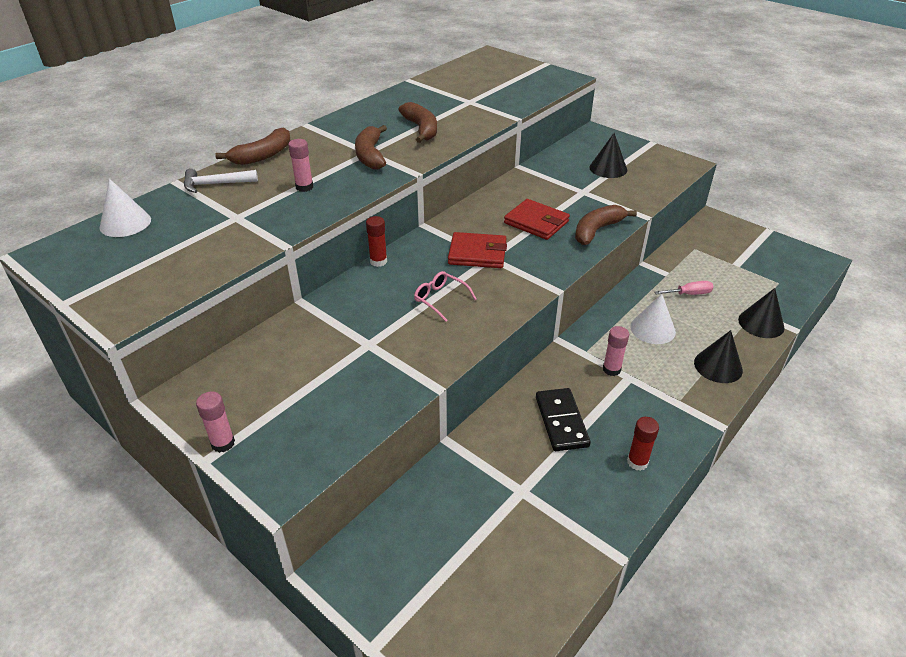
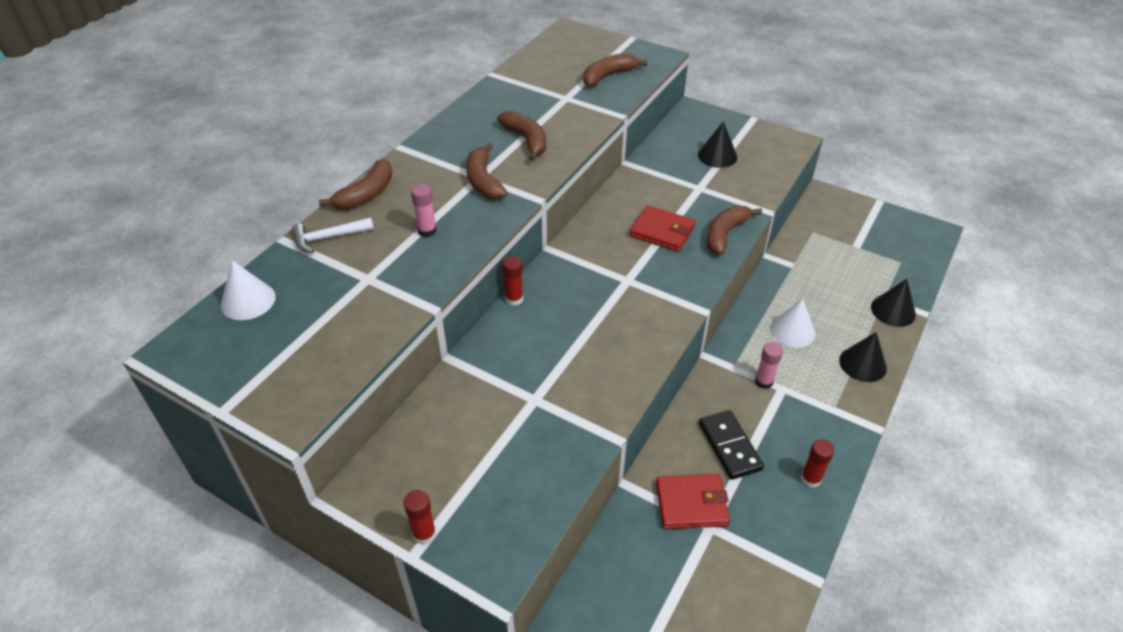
camera: 10 degrees left, 5 degrees up
pink glue stick [196,391,235,453] -> red glue stick [404,490,436,545]
pink glasses [414,271,477,322] -> none
red wallet [448,232,507,268] -> red wallet moved to [656,474,730,529]
pink screwdriver [655,281,714,295] -> none
none -> brown banana [583,53,647,87]

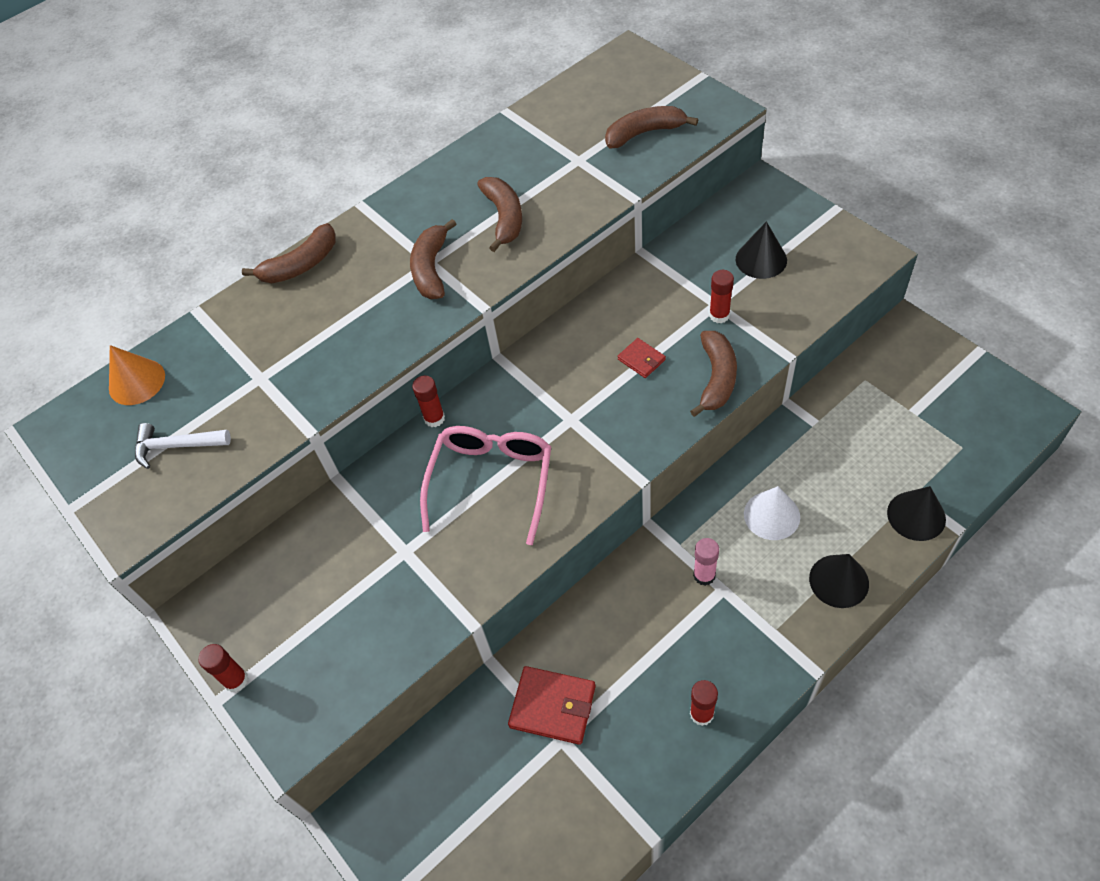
camera: 25 degrees right, 10 degrees up
white cone [221,260,276,320] -> orange cone [109,345,165,405]
white hammer [292,217,374,253] -> white hammer moved to [135,423,231,469]
pink glue stick [411,184,437,237] -> none
red wallet [630,205,696,252] -> red wallet [618,338,666,378], size x0.57
black domino [699,410,764,480] -> none
brown banana [707,206,762,255] -> brown banana turned 135 degrees clockwise [690,331,737,417]
none -> pink glasses [420,426,551,545]
none -> red glue stick [709,270,734,323]

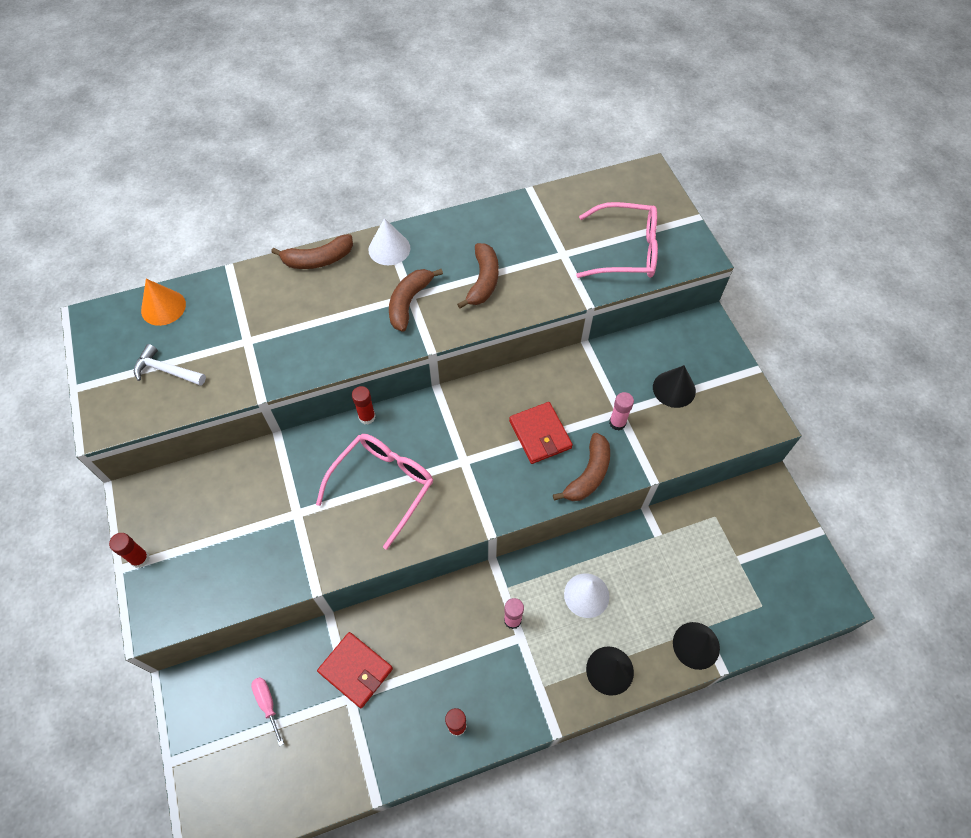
camera: 15 degrees right, 5 degrees up
brown banana [605,106,698,148] -> pink glasses [576,202,658,278]
red wallet [618,338,666,378] -> red wallet [509,402,573,464], size x1.76
red glue stick [709,270,734,323] -> pink glue stick [609,392,634,430]
none -> pink screwdriver [251,677,284,746]
none -> white cone [368,218,411,265]

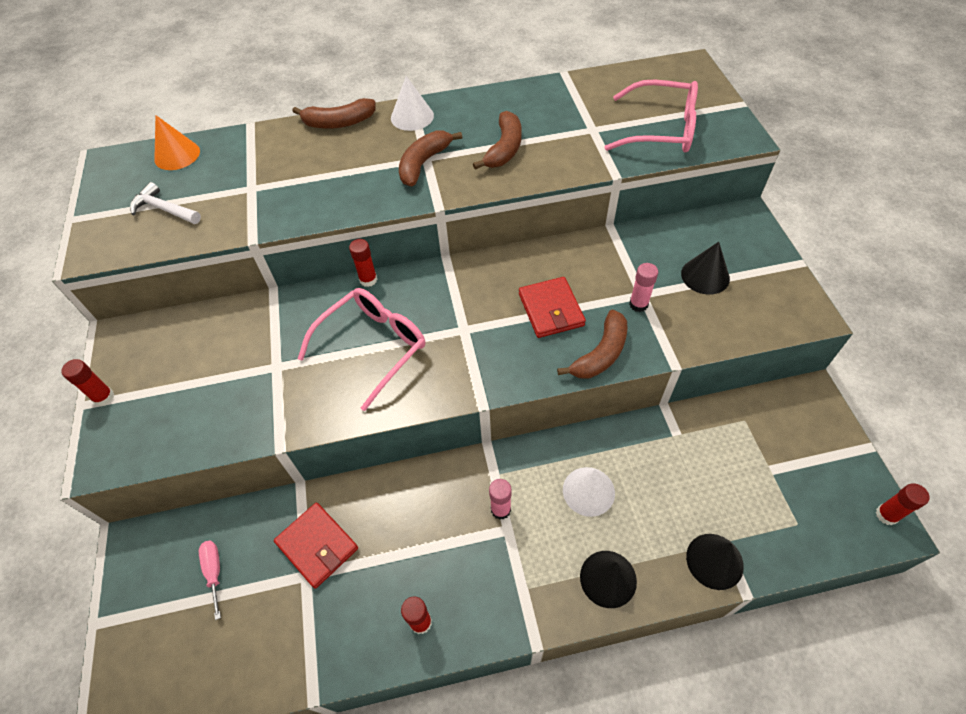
camera: 10 degrees right, 5 degrees down
none -> red glue stick [876,484,930,525]

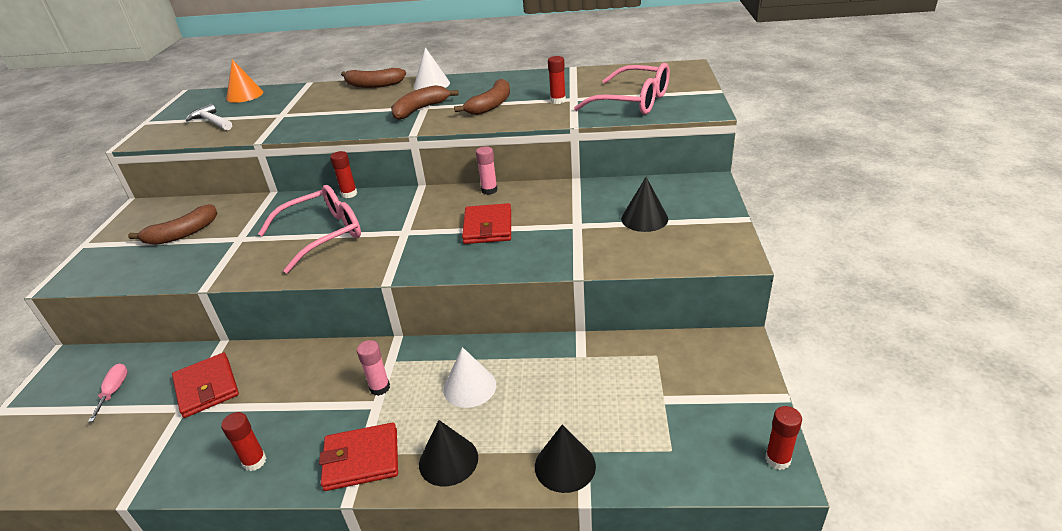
camera: 15 degrees right, 20 degrees down
red glue stick [61,359,114,406] -> red glue stick moved to [548,56,566,104]
brown banana [557,309,628,378] -> brown banana moved to [128,204,217,245]
pink glue stick [629,263,658,312] -> pink glue stick moved to [476,146,498,195]
none -> red wallet [319,422,398,491]

